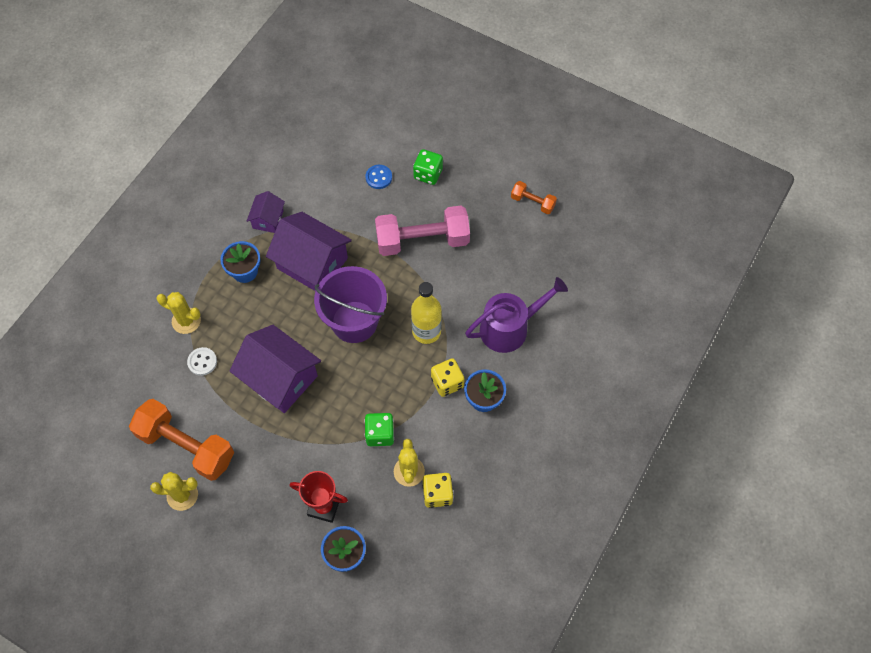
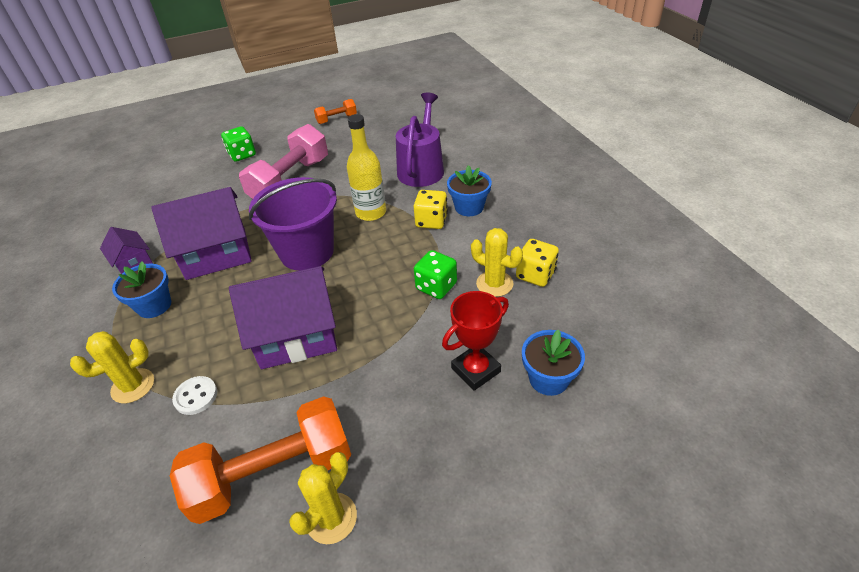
camera: 50 degrees left, 20 degrees down
blue button [365,165,392,189] -> none

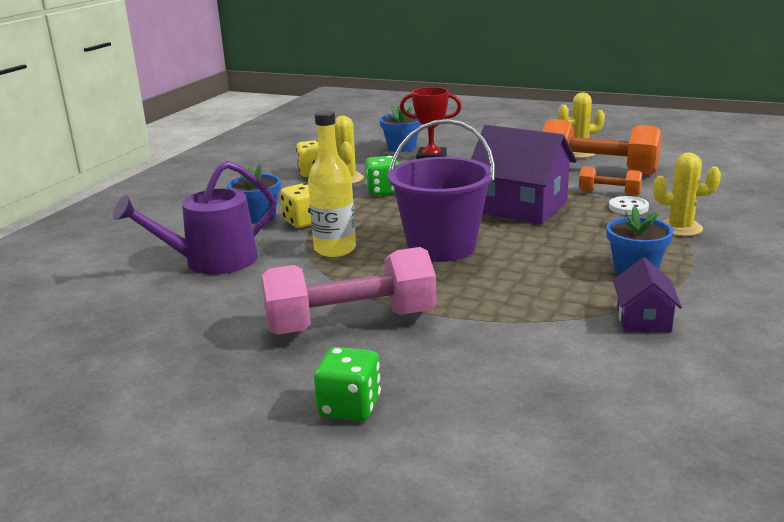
camera: 135 degrees left, 20 degrees down
purple house [151,187,252,280] -> none
orange dumbbell [314,99,357,124] -> orange dumbbell moved to [579,166,642,196]

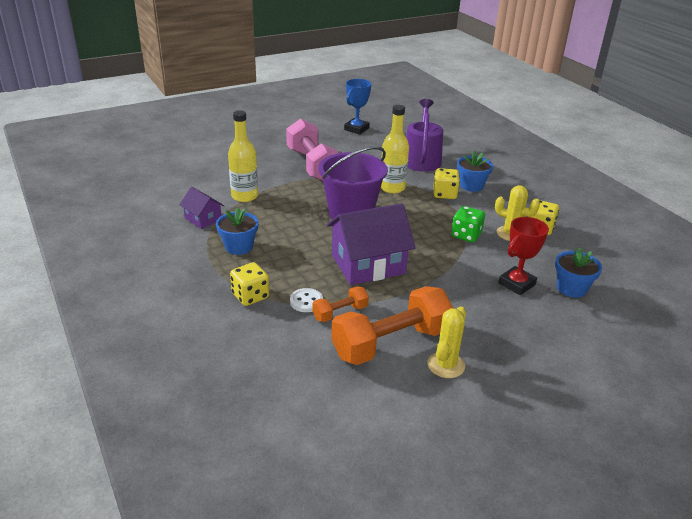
camera: 125 degrees right, 10 degrees up
pink dumbbell [261,247,437,335] -> pink dumbbell turned 45 degrees counterclockwise [286,119,339,181]
green dice [314,347,381,421] -> none
yellow cactus [653,153,721,236] -> yellow dice [230,262,269,306]
none -> yellow bottle [228,111,258,202]
none -> blue trophy [344,79,371,134]

